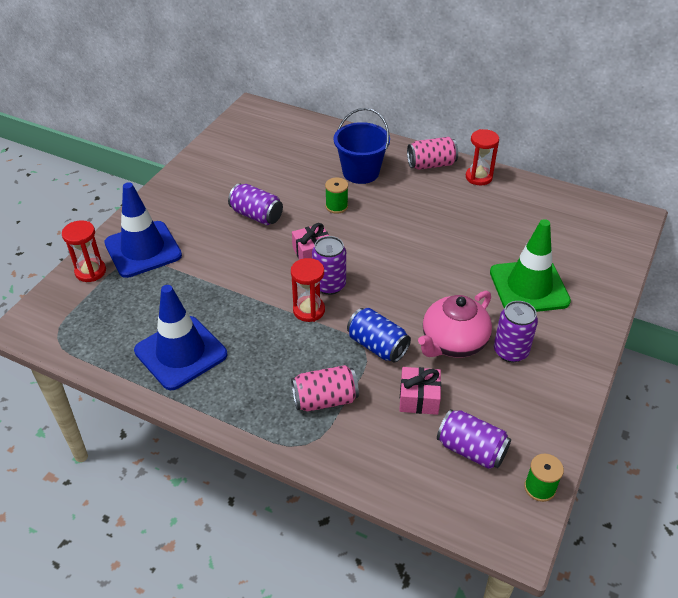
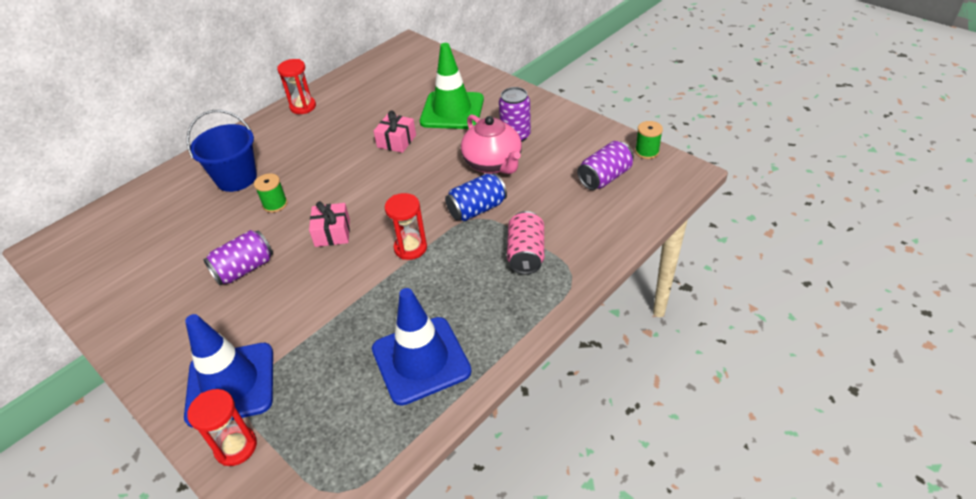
camera: 70 degrees left, 0 degrees up
purple can [312,236,346,295] -> none
pink gift [399,367,441,415] -> pink gift moved to [374,111,416,153]
pink can [407,137,458,170] -> none

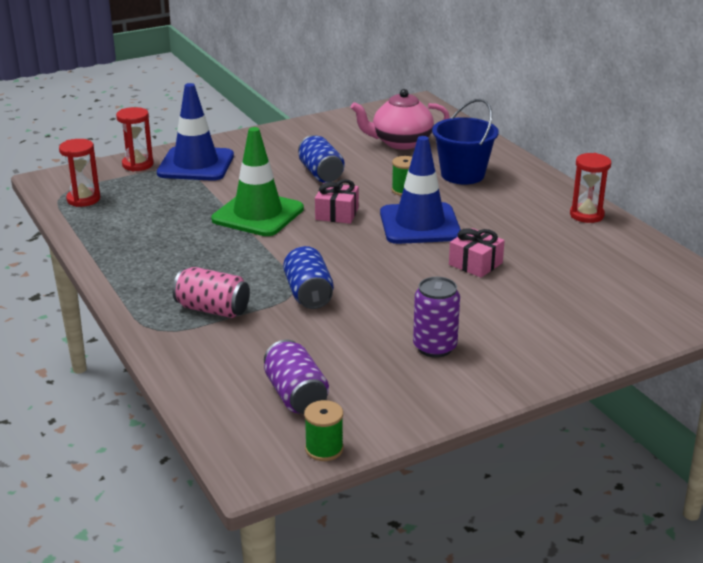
camera: 105 degrees right, 15 degrees down
purple can [203,230,273,285] -> blue can [298,135,345,183]
blue traffic cone [372,288,471,406] -> blue traffic cone moved to [380,136,461,244]
red hourglass [385,193,427,260] -> red hourglass moved to [59,139,100,207]
green traffic cone [420,43,484,129] -> green traffic cone moved to [211,127,304,236]
pink teapot [461,114,522,174] -> pink teapot moved to [350,89,450,150]

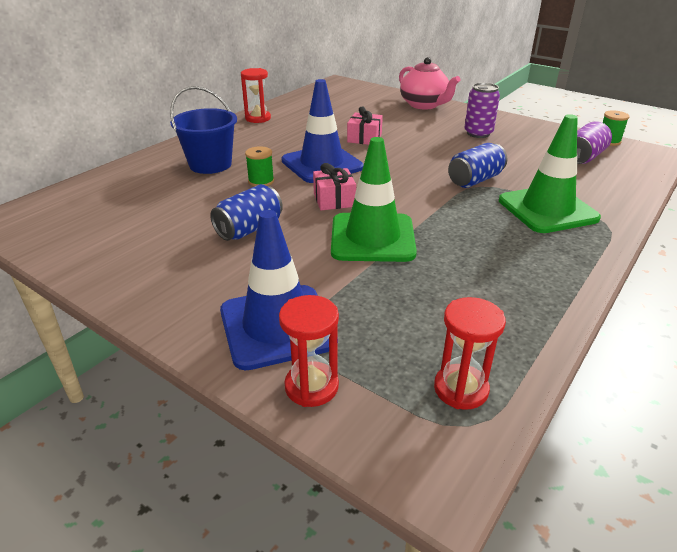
camera: 115 degrees left, 5 degrees up
pink can [173,267,250,318] -> green traffic cone [499,114,601,233]
pink teapot [350,89,450,150] -> pink teapot moved to [399,57,460,109]

